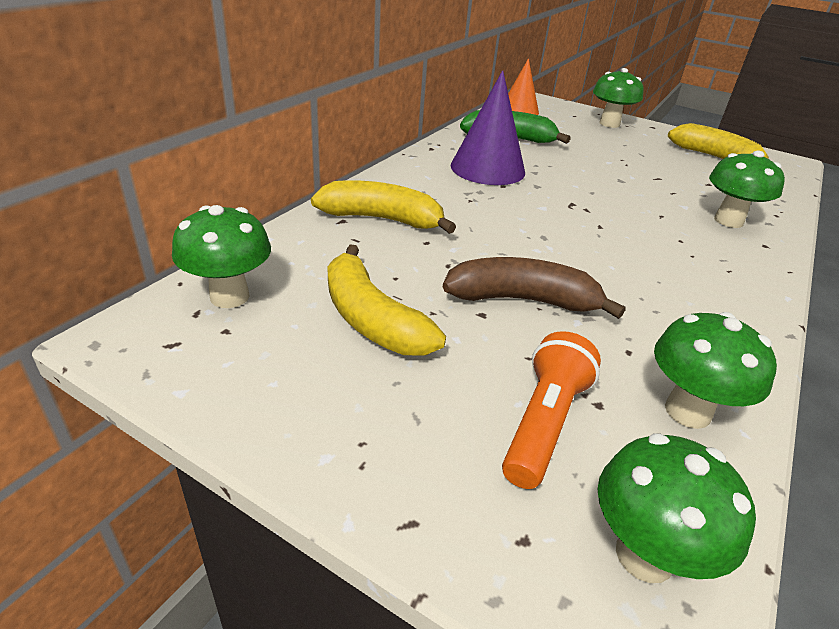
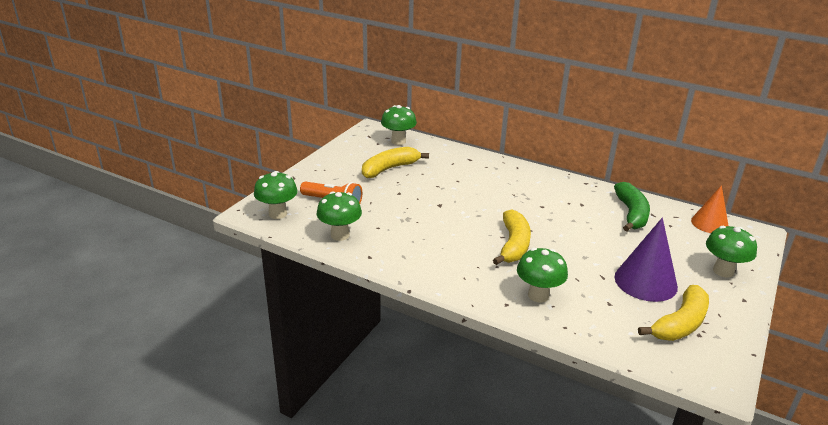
camera: 90 degrees right, 5 degrees down
yellow banana [311,180,456,234] -> yellow banana moved to [493,210,531,265]
brown banana [443,257,625,319] -> none
purple cone [451,70,525,185] -> purple cone moved to [615,218,678,302]

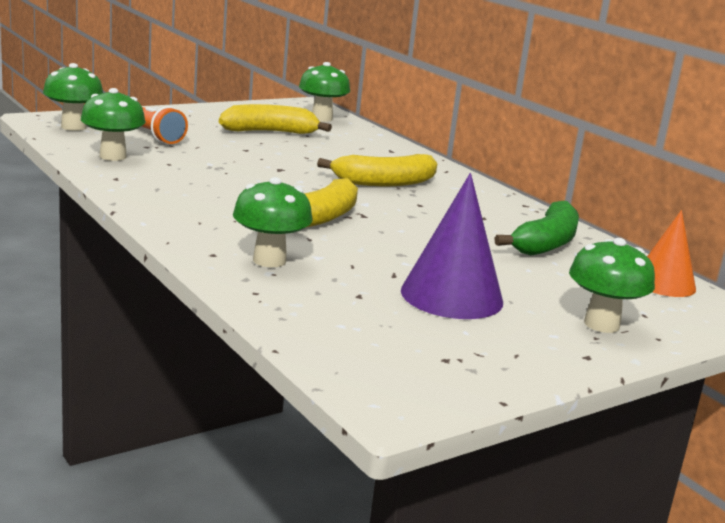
camera: 25 degrees right, 10 degrees down
yellow banana [638,285,709,341] -> yellow banana moved to [317,154,437,186]

